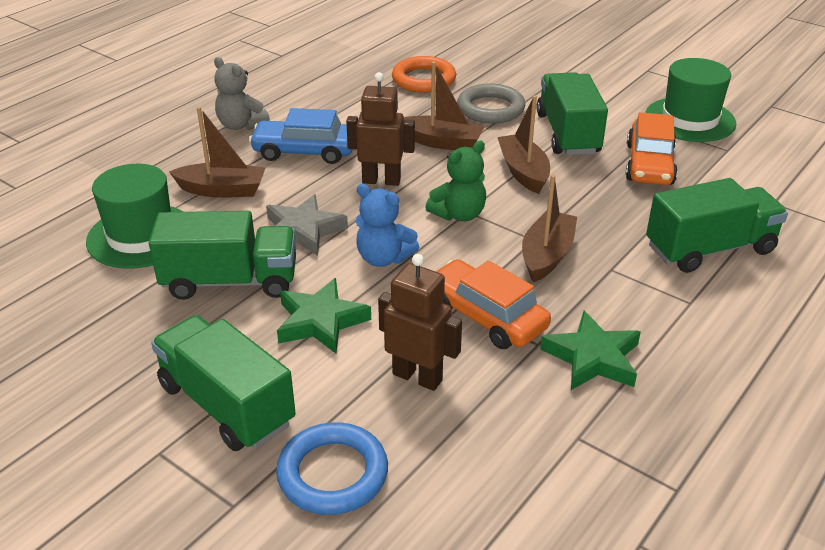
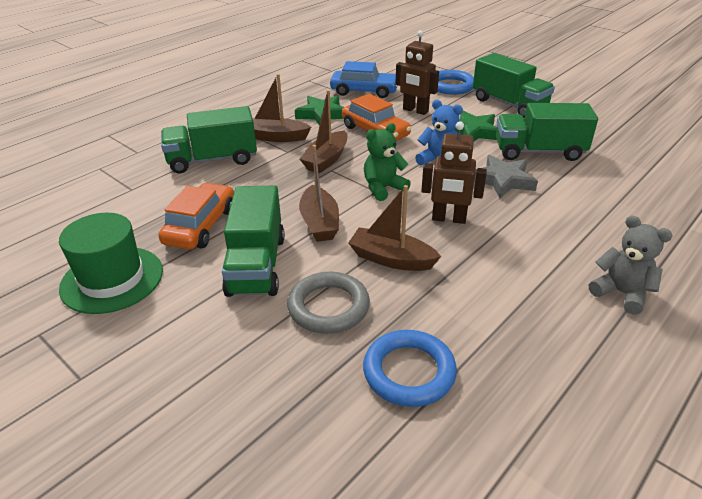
camera: 175 degrees left, 0 degrees up
green hat [86,164,183,269] -> none
brown boat [169,107,265,198] -> brown boat moved to [253,74,311,142]
blue car [249,108,353,164] -> blue car moved to [330,61,398,98]
orange ring [392,56,456,93] -> blue ring [363,330,457,407]

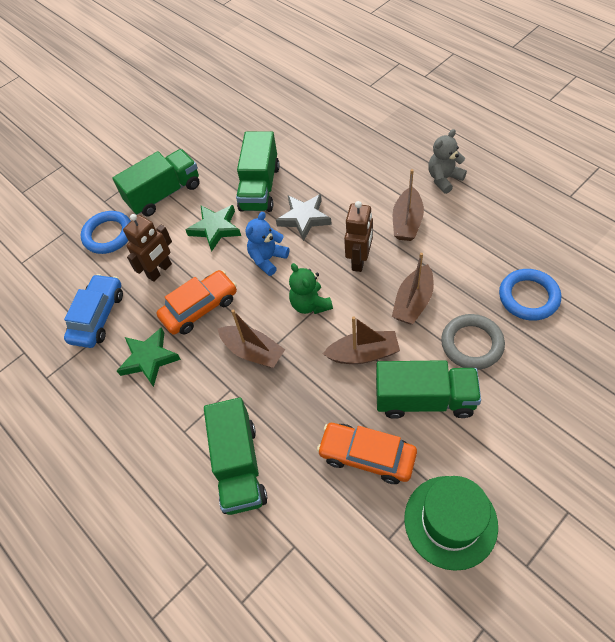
camera: 80 degrees left, 20 degrees up
brown boat [253,74,311,142] -> brown boat moved to [393,169,424,241]

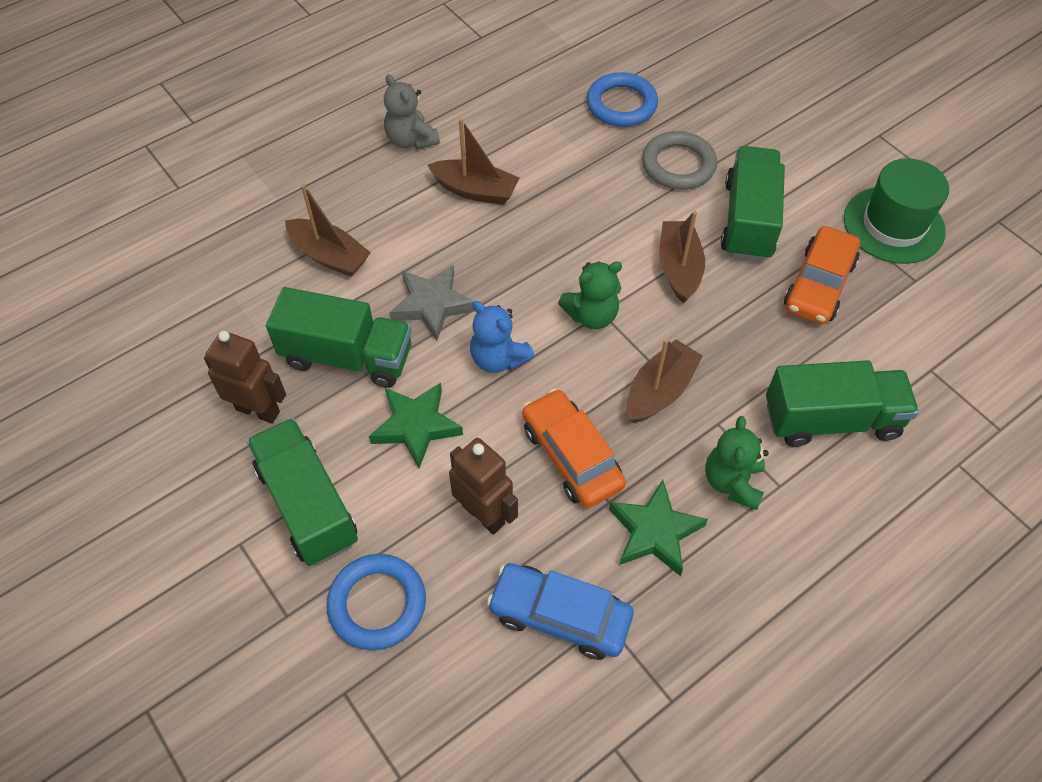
camera: 90 degrees left, 0 degrees up
brown robot [344,201,373,272] -> brown robot moved to [204,331,286,423]
brown boat [392,253,434,325] -> brown boat moved to [285,184,371,277]
none -> green teddy bear [705,416,769,510]

